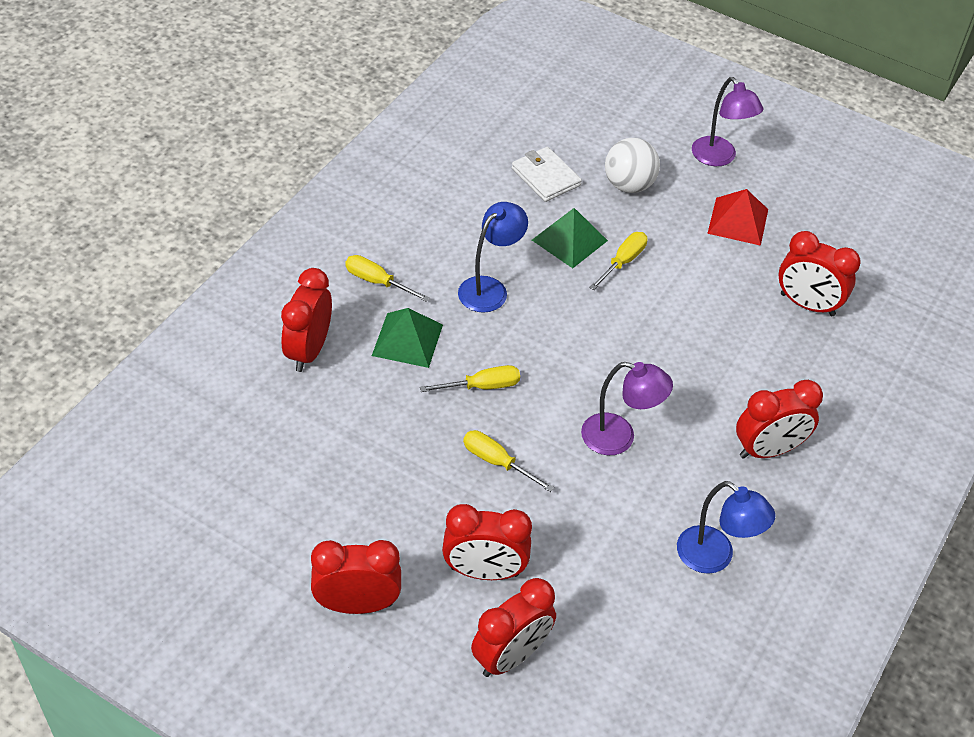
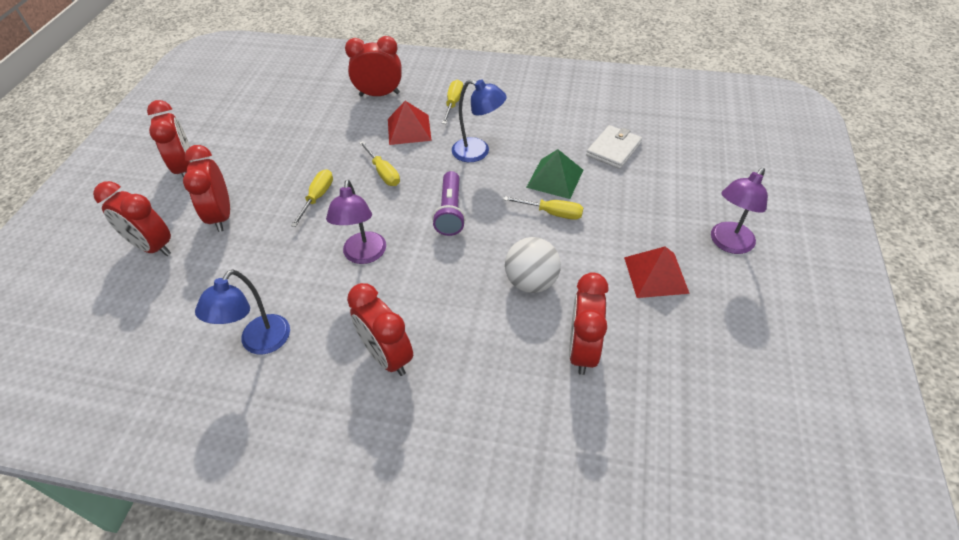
camera: 75 degrees right, 0 degrees up
green pyramid [372,308,443,368] -> red pyramid [388,101,432,145]
white ball [605,138,660,193] -> white ball moved to [505,237,561,293]
none -> purple flashlight [432,171,466,236]

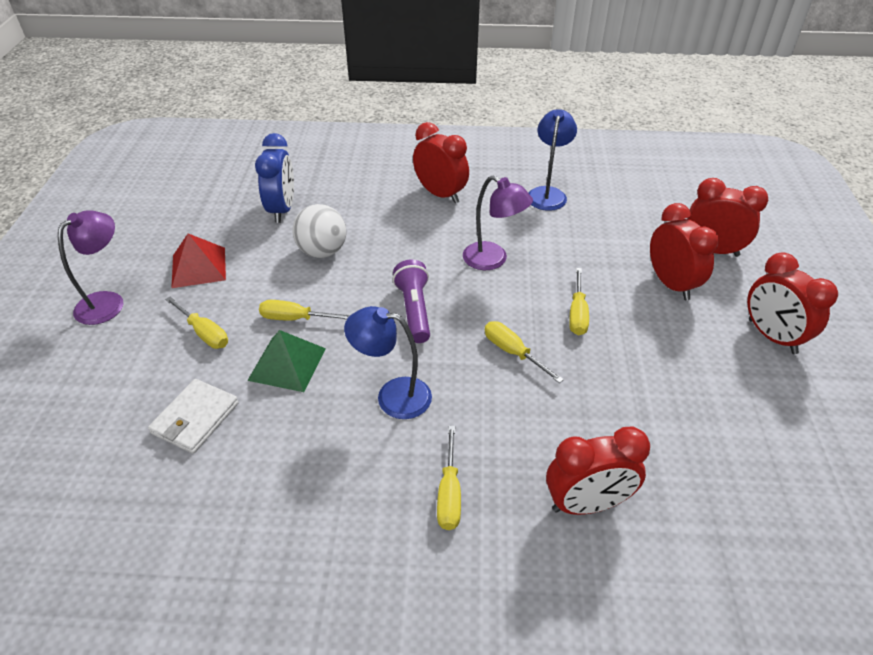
camera: 170 degrees right, 5 degrees down
purple lamp [326,180,386,264] -> purple lamp turned 135 degrees clockwise [463,175,533,270]
red pyramid [388,101,432,145] -> none
red clock [569,272,609,375] -> blue clock [255,133,294,223]
none -> yellow screwdriver [165,297,228,349]

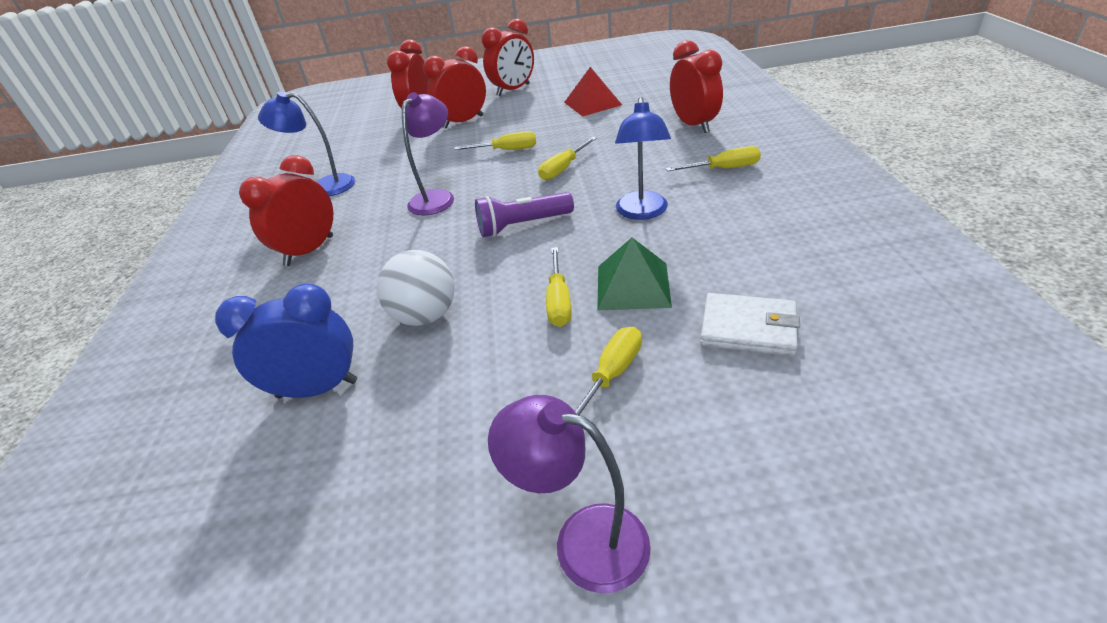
camera: 95 degrees left, 5 degrees down
red pyramid [171,234,226,288] -> red pyramid moved to [564,67,622,116]

